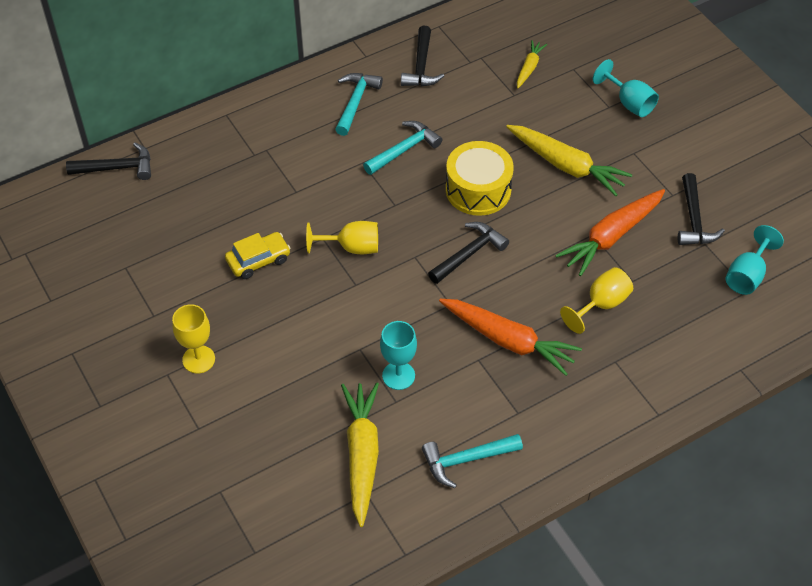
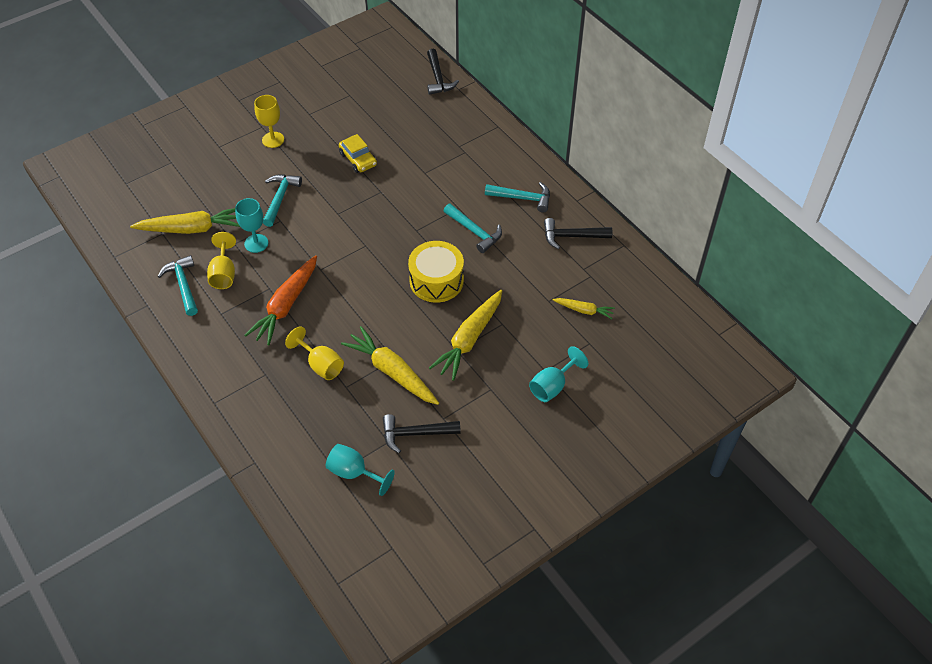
camera: 85 degrees right, 0 degrees up
yellow goblet [306,221,378,254] -> yellow goblet moved to [207,232,236,289]
black hammer [428,222,509,284] -> none
orange carrot [555,189,665,276] -> yellow carrot [341,326,439,405]
none -> turquoise hammer [263,174,302,227]

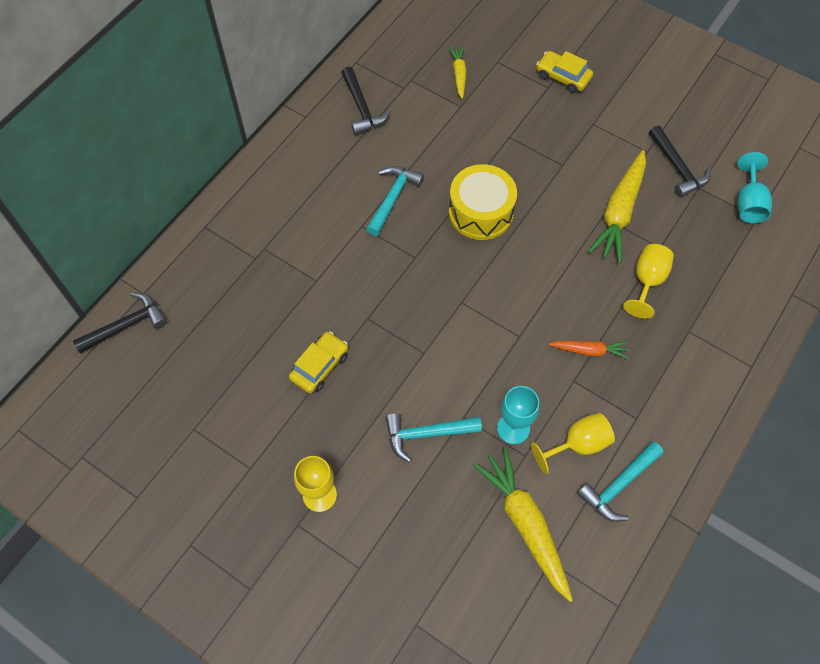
camera: 110 degrees left, 10 degrees up
orange carrot [244,255,317,345] -> orange carrot [549,341,628,359], size x0.53
yellow carrot [429,290,502,381] -> none
turquoise hammer [485,182,550,213] -> none
turquoise goblet [529,346,588,402] -> yellow car [536,51,593,93]

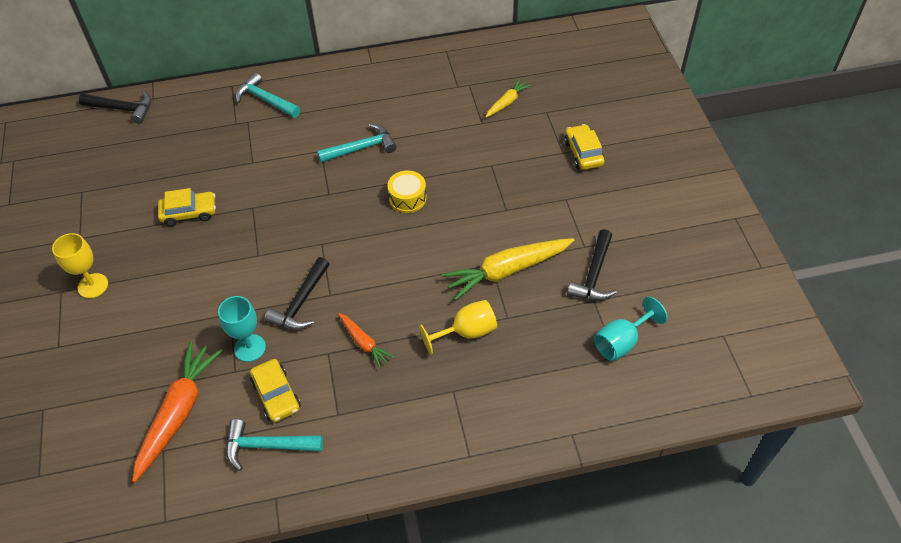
camera: 45 degrees right, 10 degrees down
black hammer [341,67,391,135] -> black hammer moved to [265,257,329,330]
turquoise hammer [385,413,482,463] -> turquoise hammer moved to [235,72,300,118]
yellow drum [449,164,517,240] -> yellow drum [387,170,426,213], size x0.61
yellow carrot [473,447,573,602] -> orange carrot [132,341,222,483]
yellow goblet [531,413,615,474] -> yellow car [250,359,301,422]

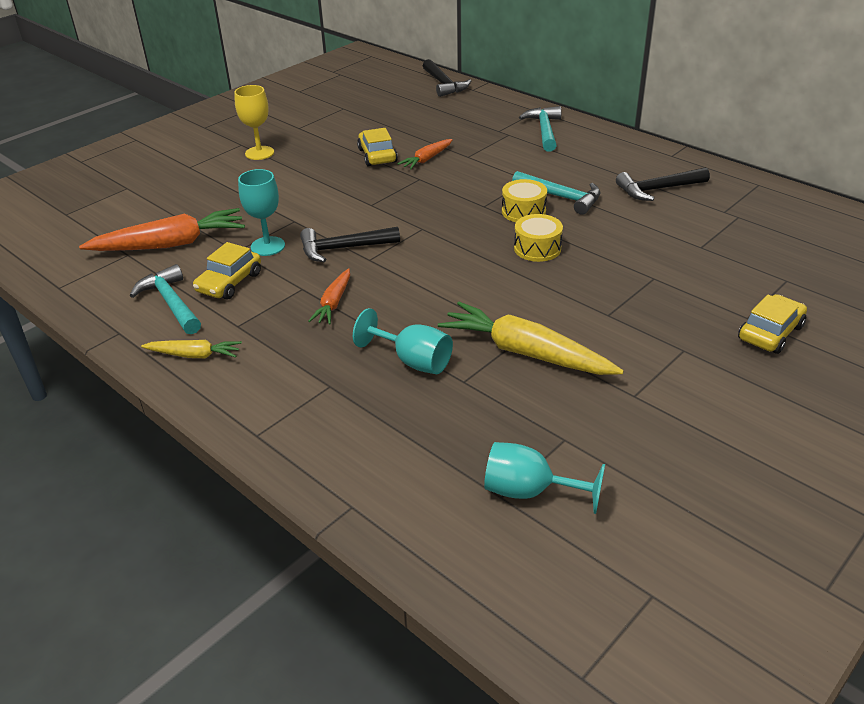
camera: 55 degrees right, 15 degrees down
yellow car [158,188,216,227] -> yellow car turned 150 degrees counterclockwise [357,128,398,167]
yellow goblet [419,300,497,355] -> turquoise goblet [353,308,453,374]
yellow carrot [486,79,531,118] -> yellow carrot moved to [141,340,242,358]
black hammer [567,229,617,301] -> black hammer moved to [616,167,710,201]
none -> orange carrot [398,139,453,169]
none -> yellow drum [502,179,547,222]

